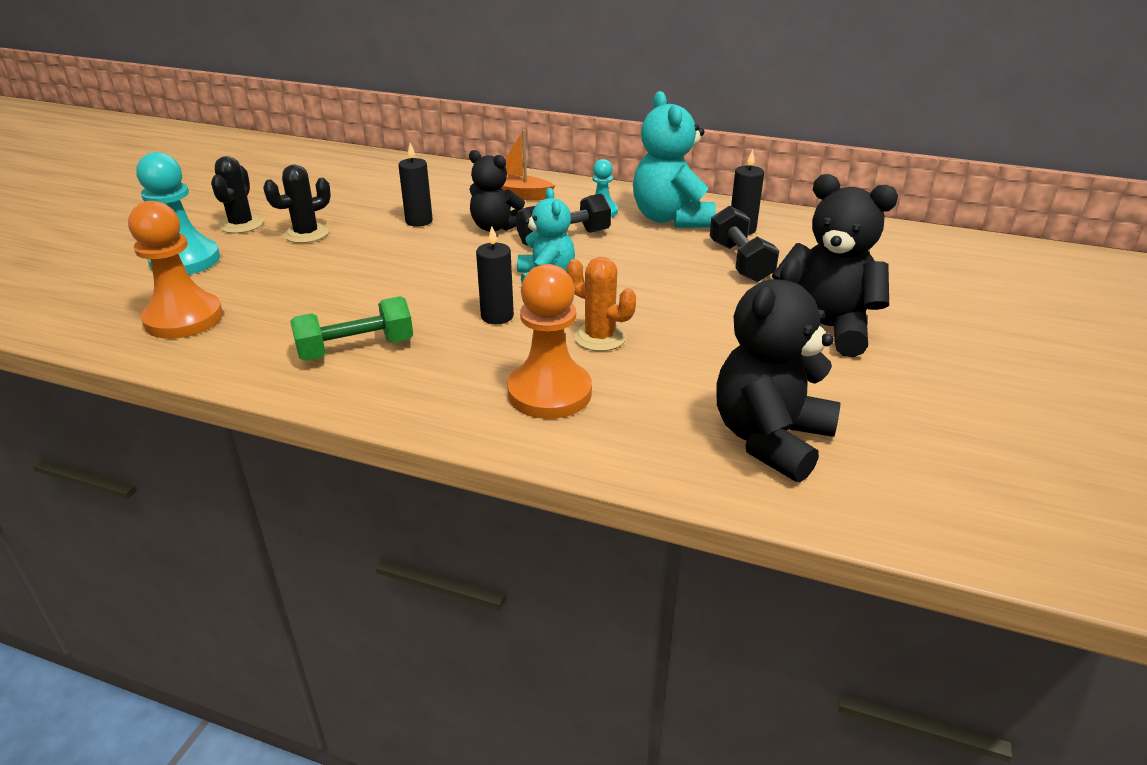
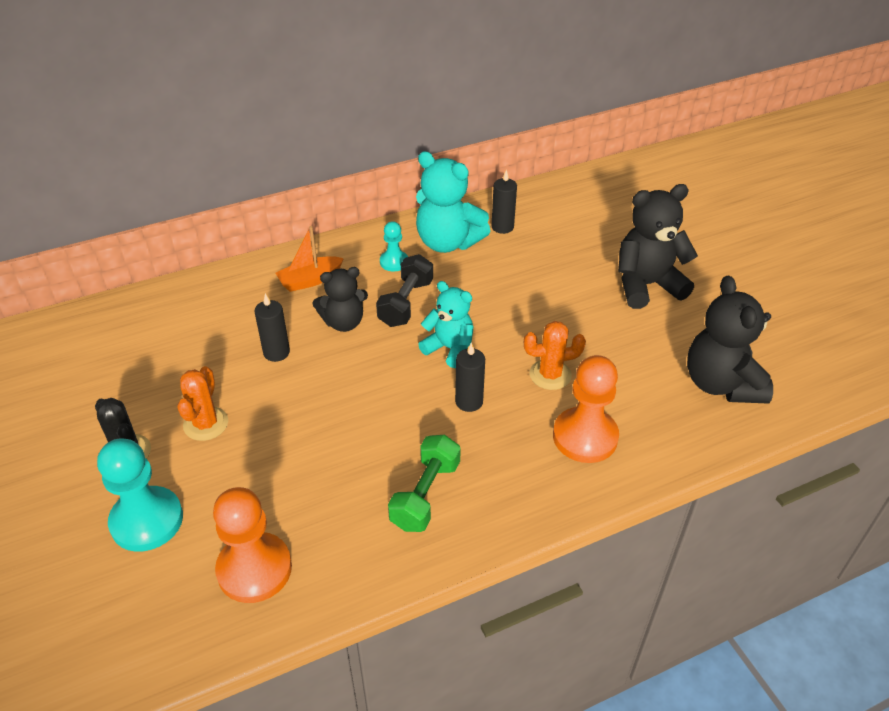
camera: 45 degrees left, 10 degrees up
black cactus [263,165,331,243] -> orange cactus [177,366,228,441]
black dumbbell [710,206,779,282] -> none

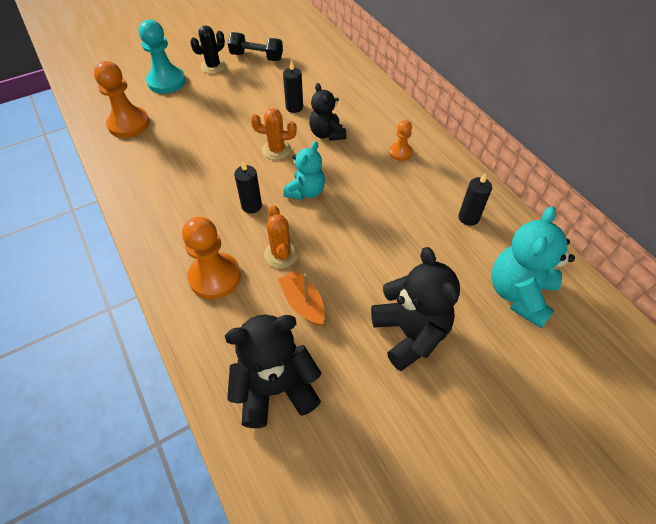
camera: 85 degrees right, 10 degrees up
orange cactus [177,366,228,441] -> orange cactus moved to [251,108,297,160]
orange boat [276,226,344,292] -> orange boat moved to [278,270,325,326]
black dumbbell [376,254,433,327] -> black dumbbell moved to [228,32,283,61]
turquoise pawn [380,221,408,271] -> orange pawn [389,120,413,161]
green dumbbell [388,435,461,532] -> none
turquoise teddy bear [416,151,490,253] -> turquoise teddy bear moved to [491,206,575,328]

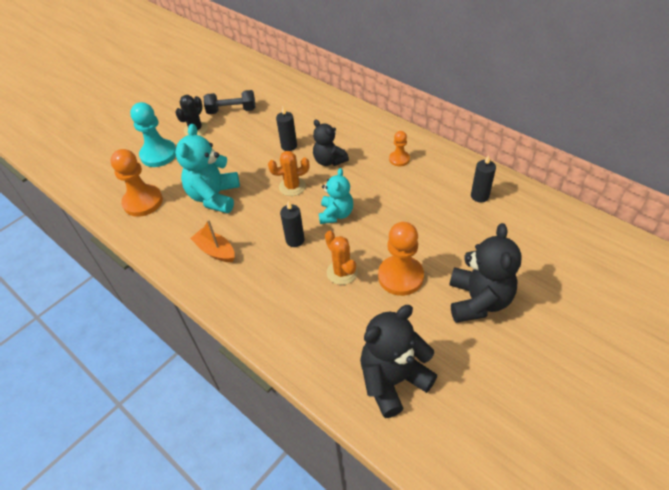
camera: 15 degrees left, 5 degrees down
orange pawn [182,217,241,299] -> orange pawn moved to [378,222,424,296]
orange boat [278,270,325,326] -> orange boat moved to [190,219,235,262]
black teddy bear [371,247,460,371] -> black teddy bear turned 45 degrees clockwise [450,223,522,323]
turquoise teddy bear [491,206,575,328] -> turquoise teddy bear moved to [175,124,240,213]

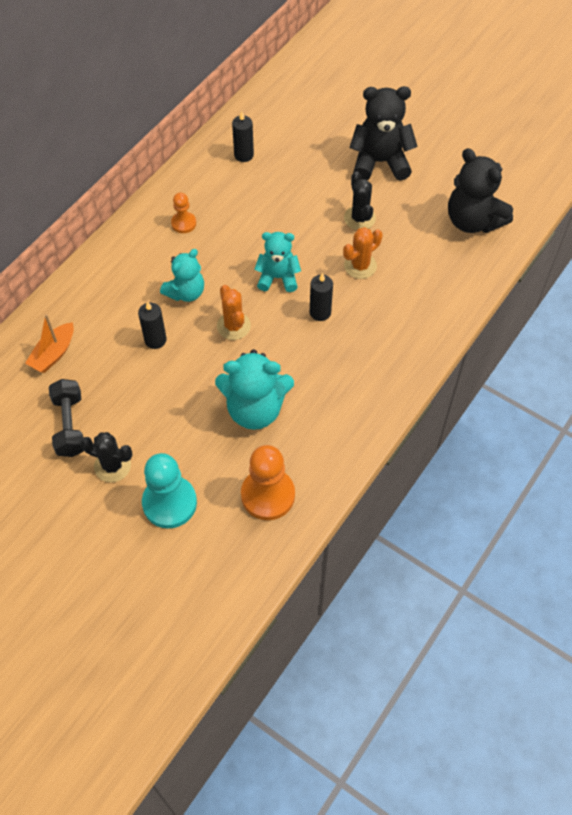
camera: 100 degrees left, 10 degrees up
orange boat [190,219,235,262] -> orange boat moved to [25,314,74,373]
black teddy bear [313,119,349,166] -> turquoise teddy bear [160,249,204,302]
orange pawn [378,222,424,296] -> black cactus [344,171,376,230]

